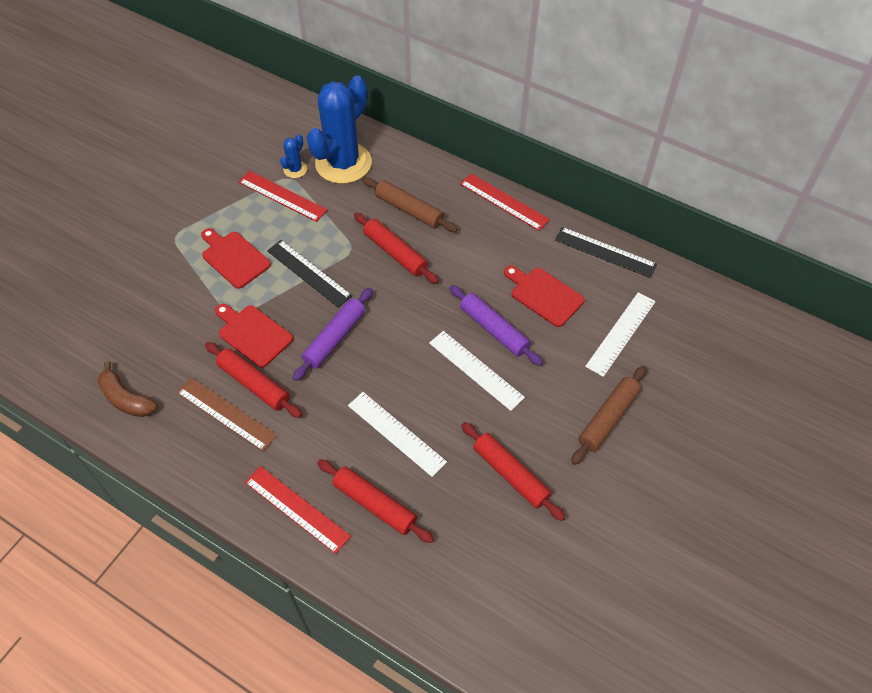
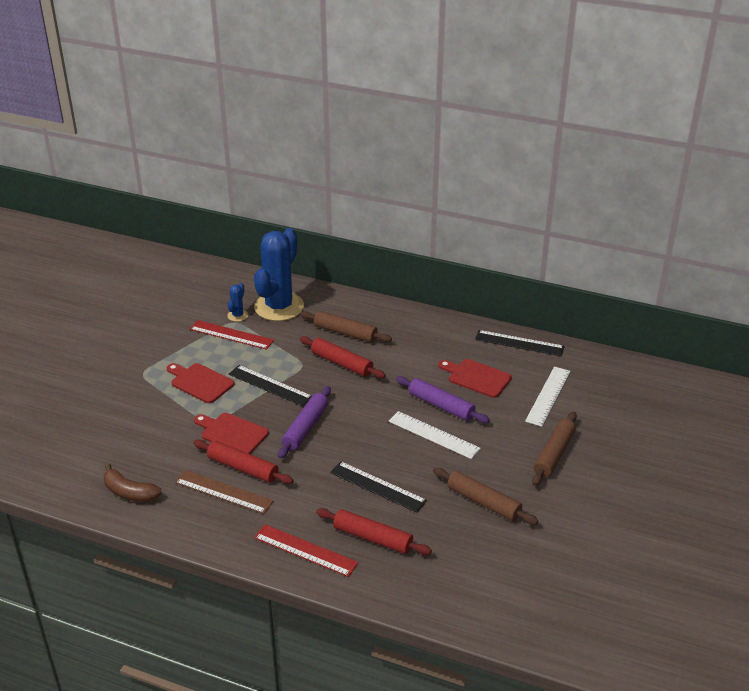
camera: 10 degrees left, 20 degrees down
white ruler [348,392,447,477] -> black ruler [330,461,427,513]
red ruler [460,173,550,231] -> none
red rolling pin [461,422,566,521] -> brown rolling pin [433,468,539,525]

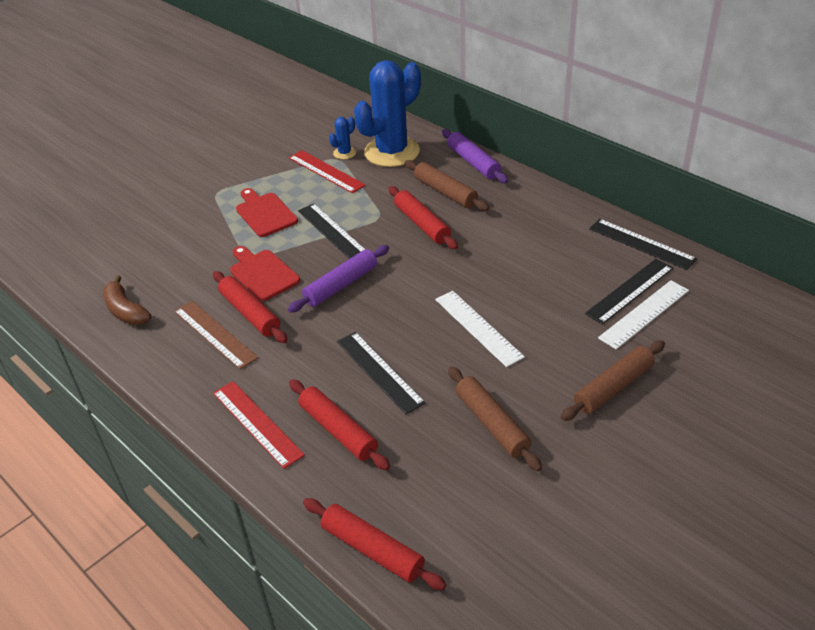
camera: 25 degrees right, 5 degrees up
purple rolling pin [396,376,490,423] -> purple rolling pin moved to [442,129,508,183]
red cutting board [438,359,512,398] -> none
none -> red rolling pin [303,498,446,590]
none -> black ruler [585,259,673,325]

